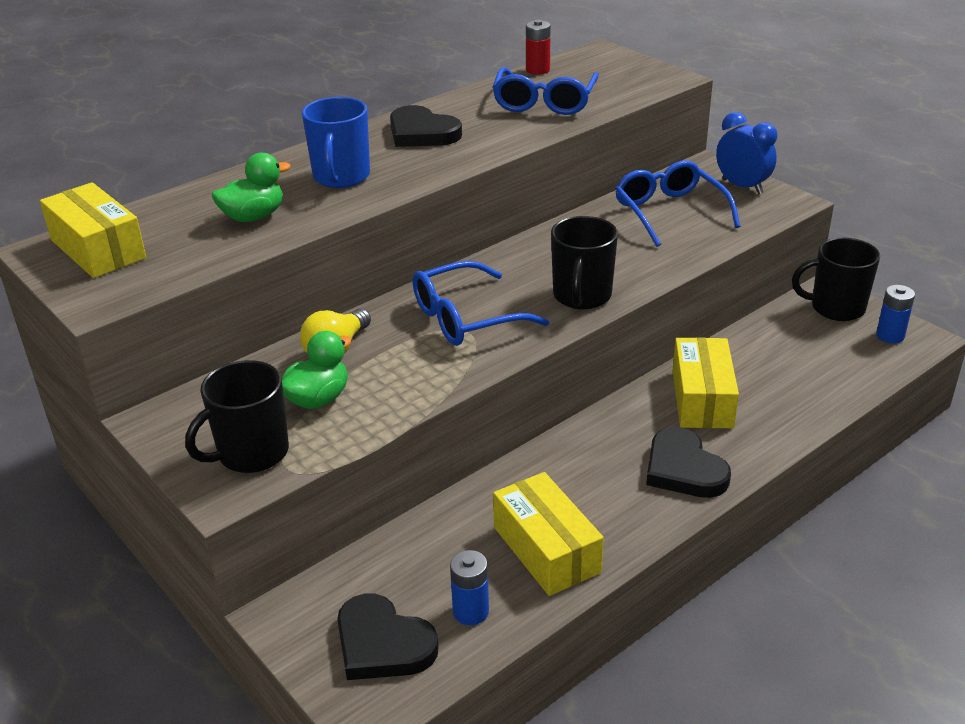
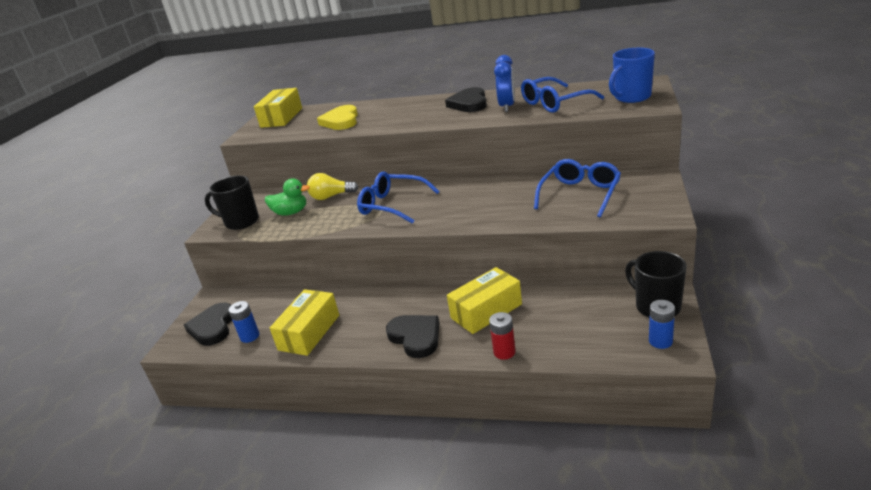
camera: 55 degrees right, 5 degrees down
green duck [212,153,291,222] -> yellow heart [317,105,358,130]
blue mug [302,97,370,188] -> blue mug moved to [609,48,655,103]
red battery [526,20,551,75] -> red battery moved to [489,312,516,360]
black mug [551,216,618,310] -> none
black heart [646,427,731,498] -> black heart turned 120 degrees clockwise [386,315,439,358]
blue clock [716,112,777,194] -> blue clock moved to [494,55,515,112]

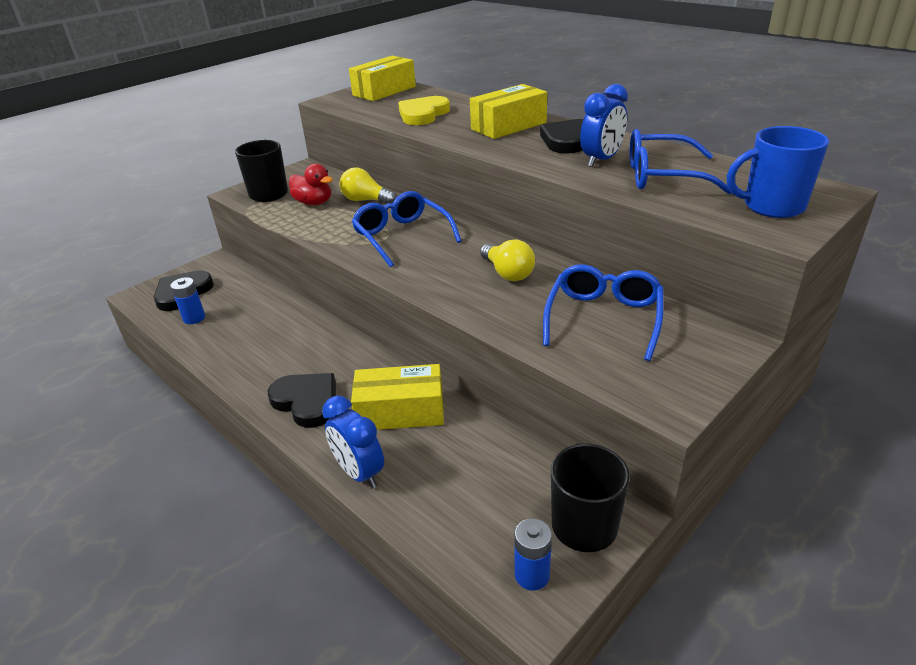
camera: 30 degrees right, 5 degrees up
green duck [265,178,310,216] -> red duck [289,164,333,205]
yellow box [270,289,339,356] -> yellow box moved to [470,84,547,139]
black heart [386,315,439,358] -> black heart turned 45 degrees counterclockwise [268,373,336,428]
red battery [489,312,516,360] -> blue clock [322,396,384,488]
blue glasses [534,159,621,217] -> blue glasses turned 45 degrees counterclockwise [543,264,664,361]
none -> yellow light bulb [480,239,535,281]

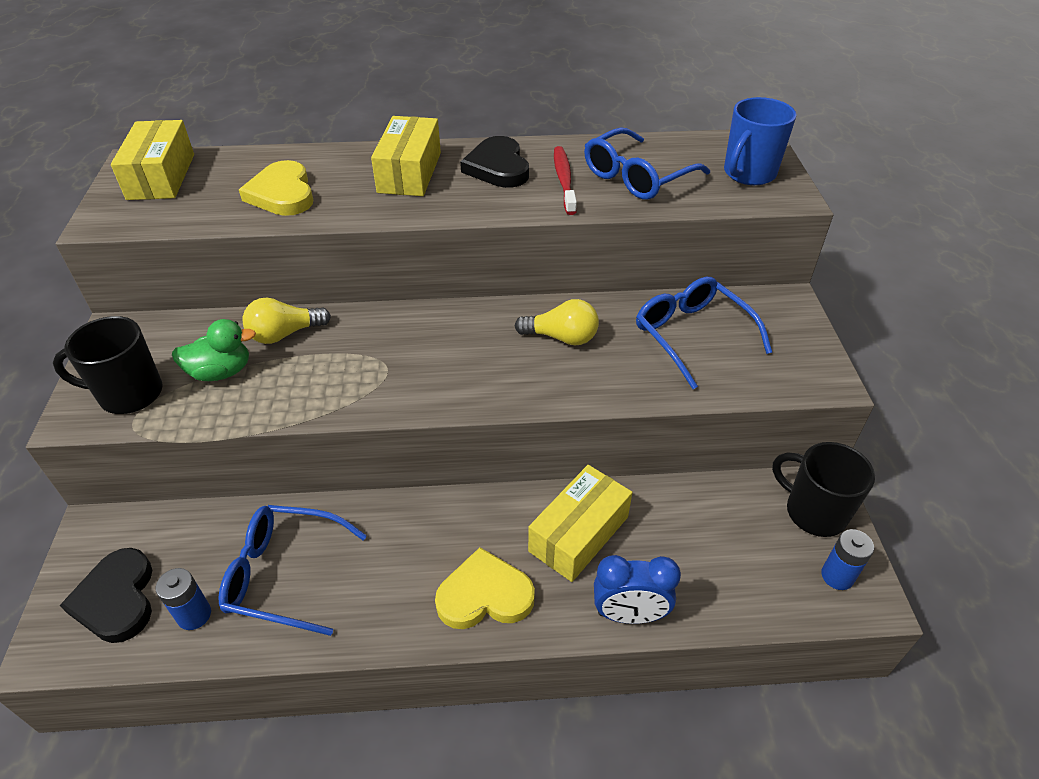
camera: 50 degrees left, 10 degrees up
black heart [268,373,336,428] -> yellow heart [435,547,535,629]
red duck [289,164,333,205] -> green duck [172,319,256,381]
blue glasses [351,191,461,267] -> blue glasses moved to [219,505,367,636]
blue clock [580,84,628,167] -> red toothbrush [554,146,577,215]

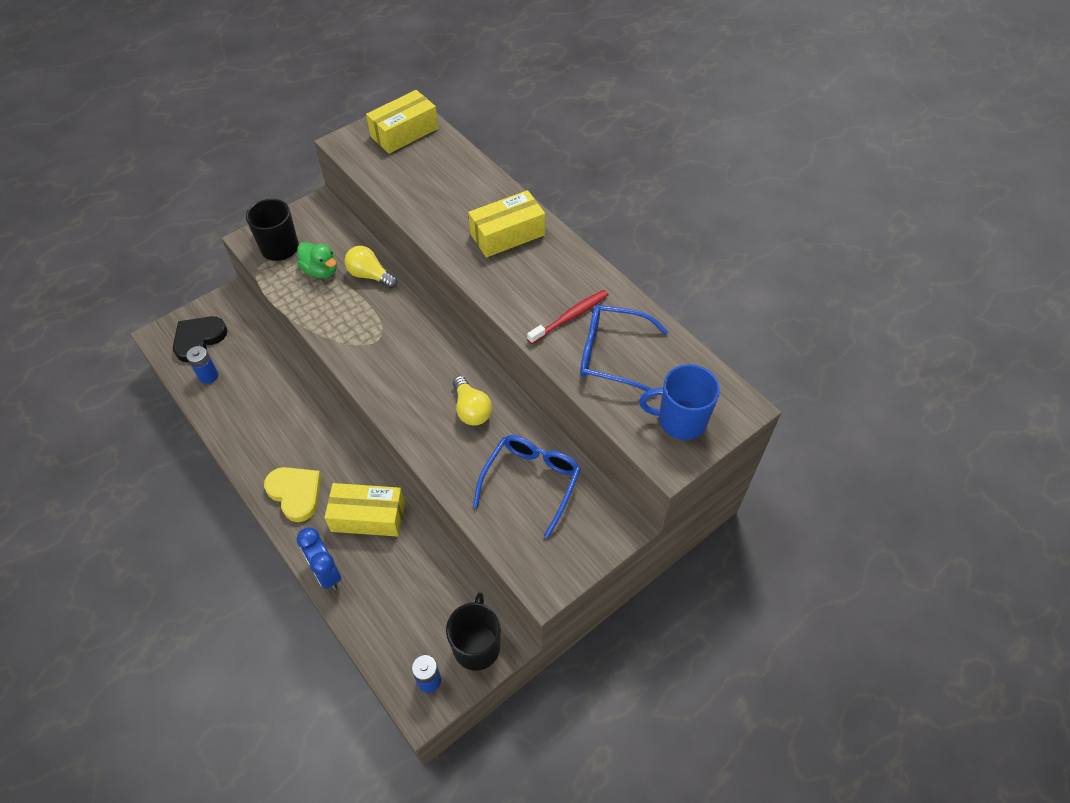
camera: 55 degrees right, 10 degrees up
blue glasses [219,505,367,636] -> none
yellow heart [239,160,313,216] -> none
black heart [460,136,529,188] -> none

